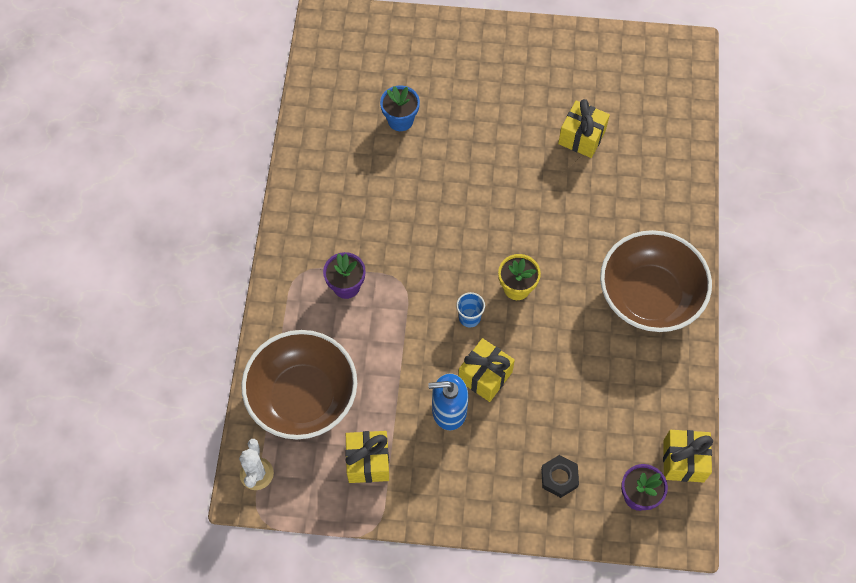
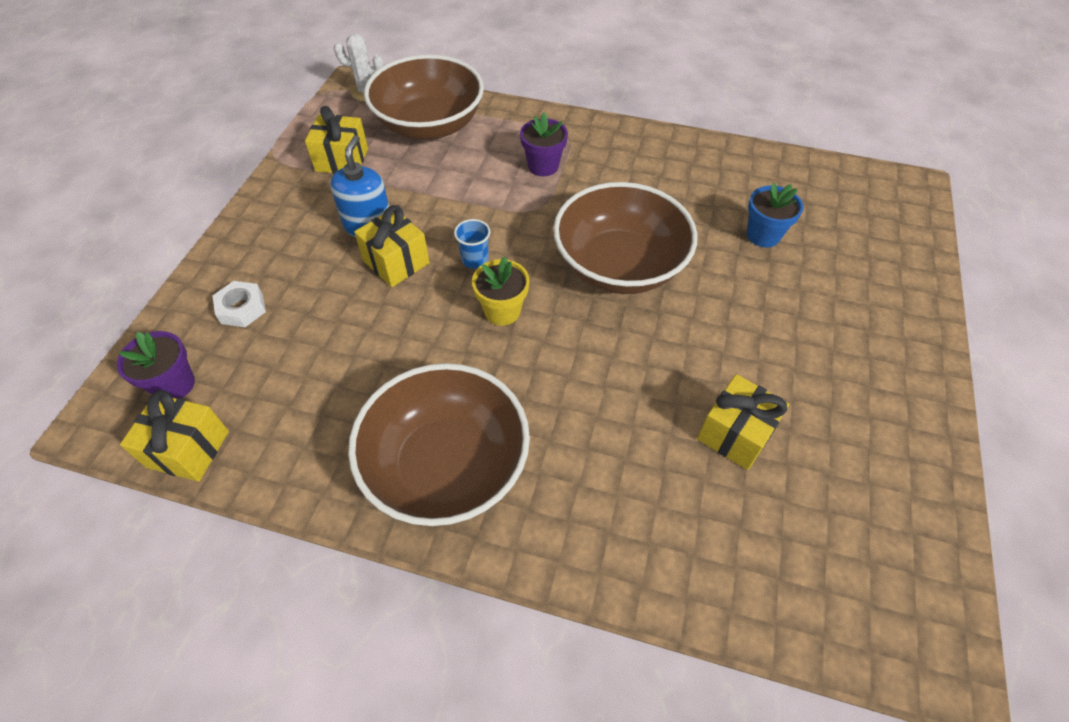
camera: 100 degrees right, 10 degrees down
black nut [541,455,579,498] -> white nut [212,281,266,327]
none -> brown bowl [553,182,697,294]

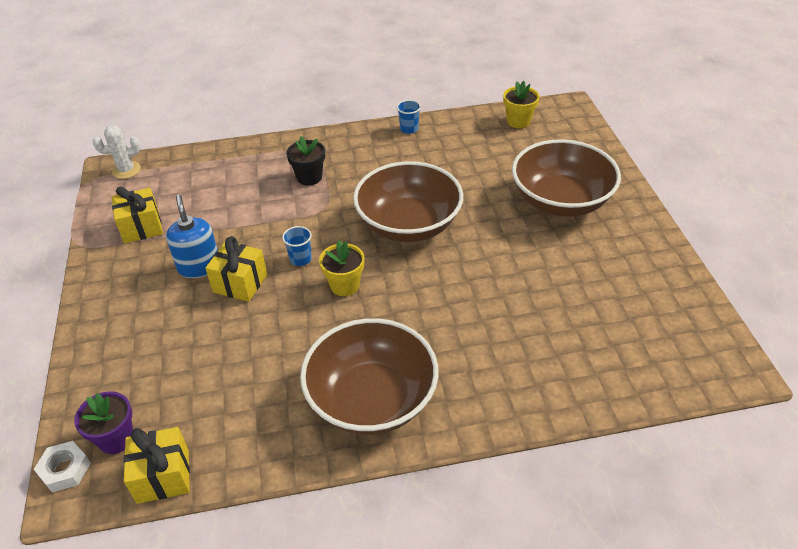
camera: 25 degrees left, 10 degrees down
white nut [212,281,266,327] -> white nut moved to [34,441,91,492]
brown bowl [364,55,484,140] -> brown bowl moved to [512,139,621,217]
purple flower pot [520,112,568,176] -> black flower pot [286,136,325,186]
yellow gift [697,374,789,470] -> none
blue flower pot [747,182,804,248] -> none
none -> blue cup [397,100,421,134]
none -> yellow flower pot [503,81,540,128]

